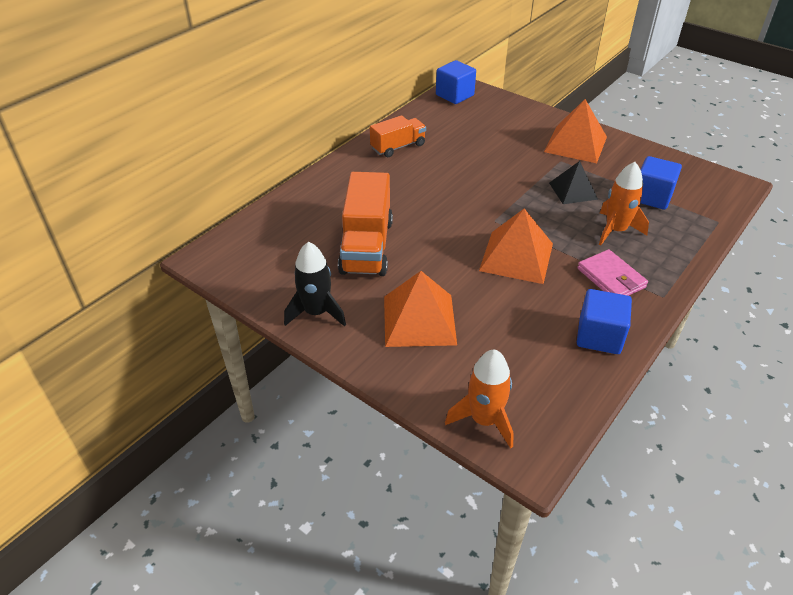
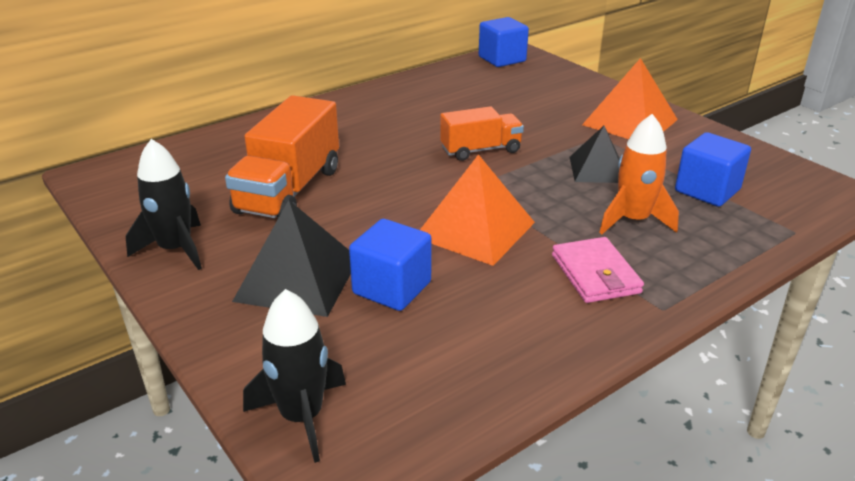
camera: 15 degrees right, 10 degrees down
orange truck [370,115,426,157] -> orange truck moved to [440,106,524,161]
orange pyramid [384,271,457,347] -> black pyramid [232,200,351,317]
orange rocket [445,350,514,449] -> black rocket [243,289,346,463]
blue cube [577,289,632,354] -> blue cube moved to [349,219,431,311]

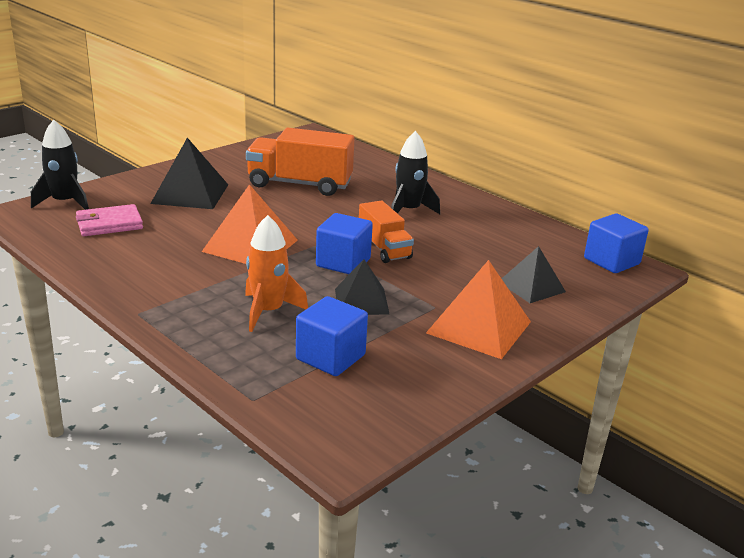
camera: 80 degrees right, 5 degrees down
black rocket [126,139,202,270] -> black rocket moved to [391,131,440,214]
blue cube [349,219,431,311] -> blue cube moved to [316,213,373,274]
pink wallet [552,237,644,303] -> pink wallet moved to [76,204,143,236]
none -> black pyramid [502,246,566,303]

